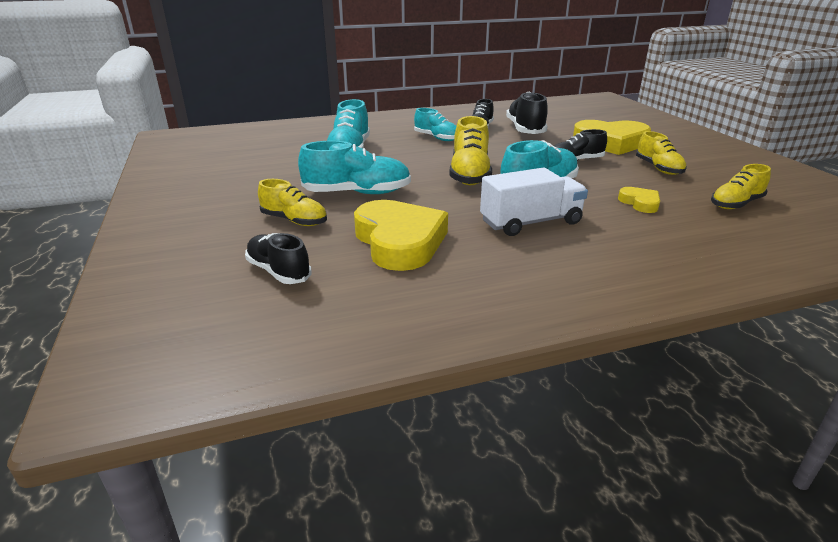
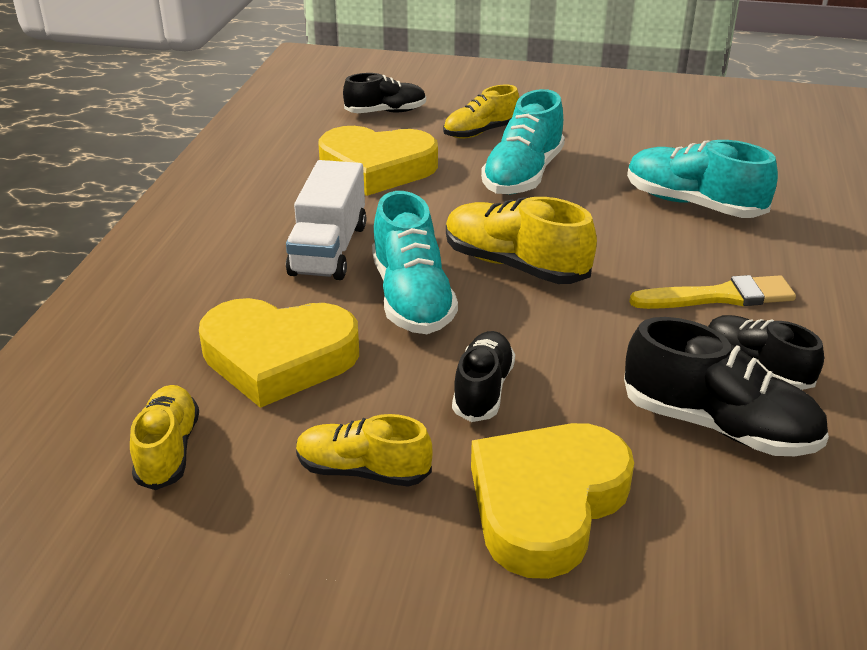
camera: 120 degrees right, 5 degrees up
turquoise shoe [414,108,456,141] -> yellow brush [629,275,796,309]
yellow heart [618,187,660,213] -> yellow heart [199,298,359,408], size x2.15

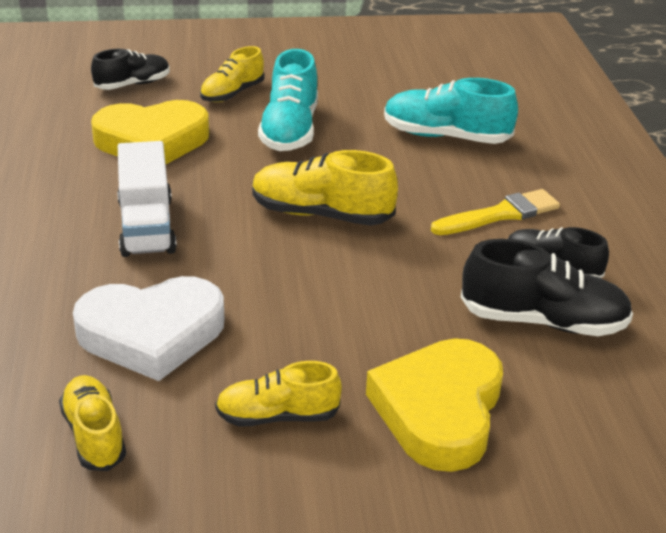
camera: 20 degrees left, 0 degrees up
yellow heart [199,298,359,408] -> white heart [73,276,224,381]
turquoise shoe [372,191,458,334] -> none
black shoe [452,331,515,422] -> none

